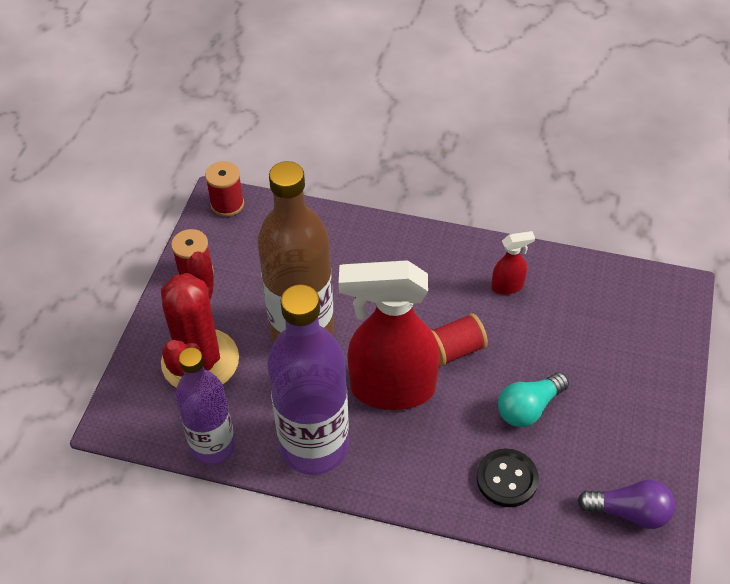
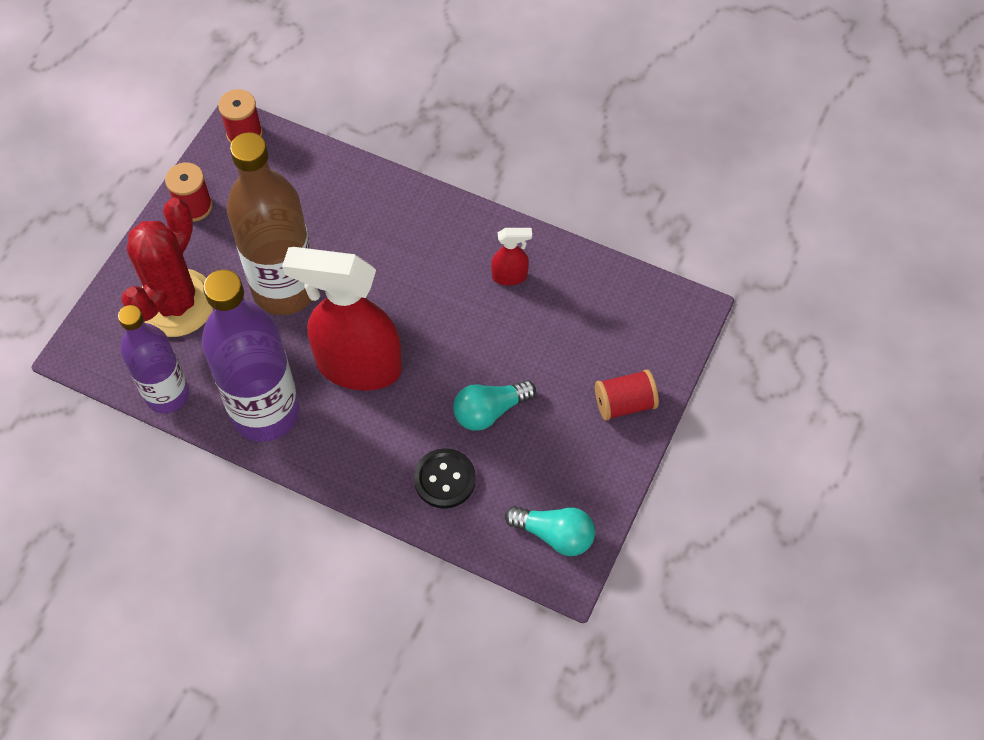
camera: 10 degrees right, 10 degrees up
red spool [431,313,488,366] -> red spool moved to [595,369,659,421]
purple light bulb [577,480,675,529] -> turquoise light bulb [505,506,595,556]

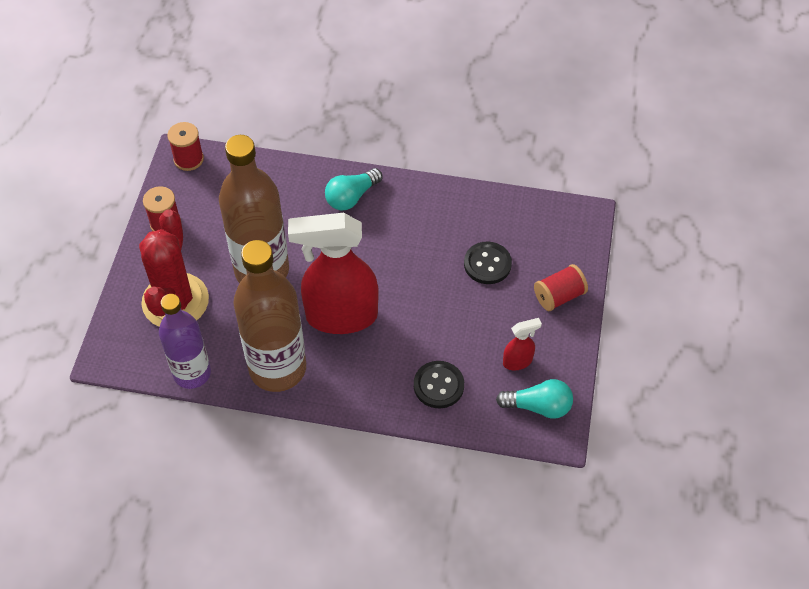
camera: 15 degrees left, 5 degrees down
purple bottle [202,269,300,442] -> brown bottle [234,240,306,392]
turquoise light bulb [453,380,536,431] -> turquoise light bulb moved to [325,168,383,211]
red spray bottle [491,228,532,285] -> red spray bottle moved to [503,318,542,370]
none -> black button [464,242,512,284]

